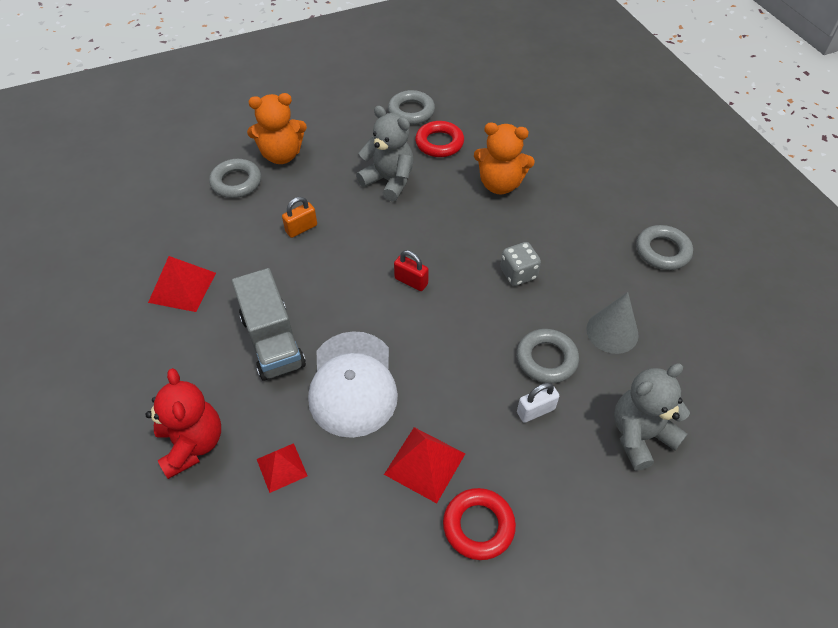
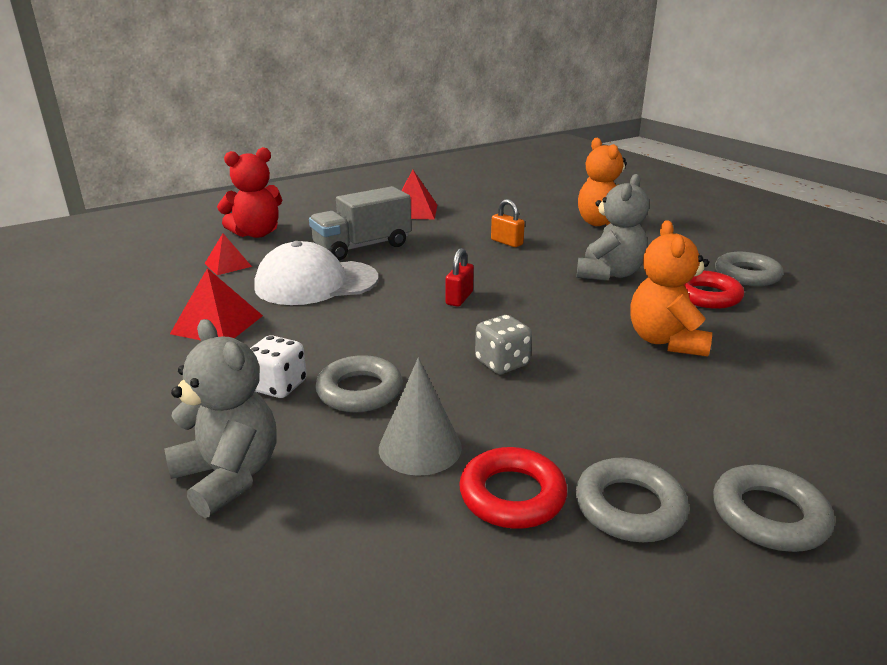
camera: 80 degrees right, 25 degrees down
grey ring [209,159,261,198] -> grey ring moved to [713,465,834,552]
red ring [443,488,516,560] -> red ring moved to [459,447,567,529]
white padlock [517,383,559,423] -> white dice [250,335,307,398]

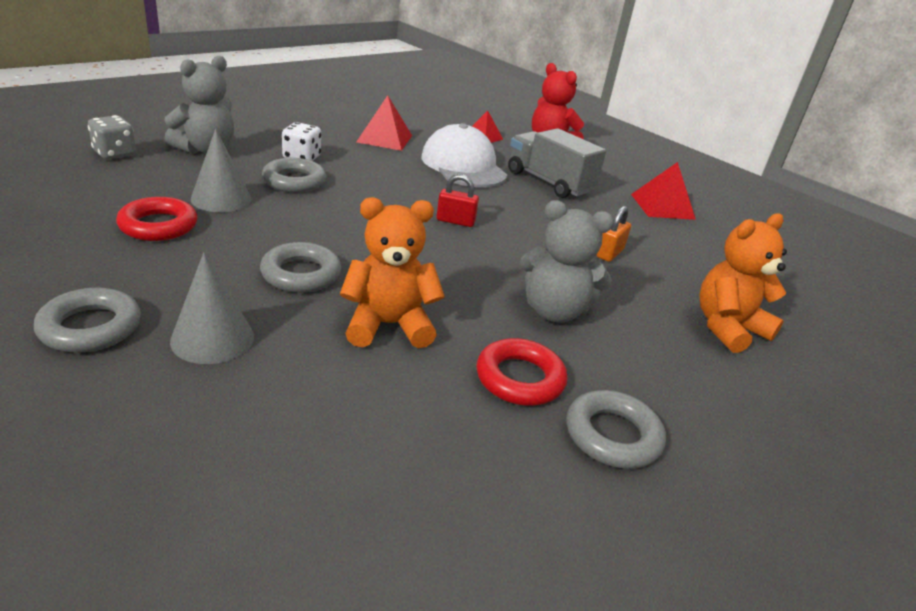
camera: 75 degrees right, 5 degrees up
grey dice [475,315,532,374] -> grey dice moved to [88,115,136,159]
grey ring [576,457,689,542] -> grey ring moved to [260,242,341,293]
none -> grey cone [170,252,254,364]

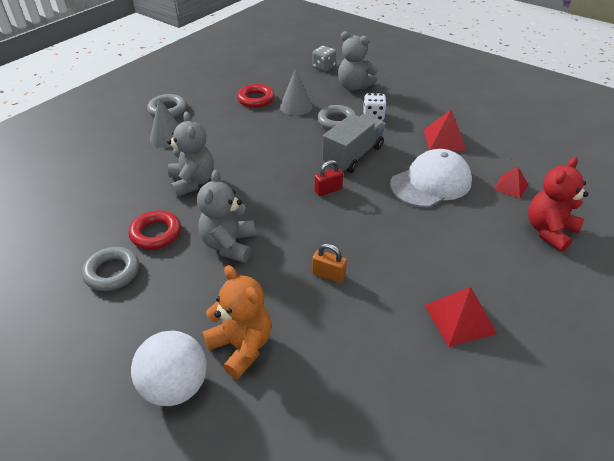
camera: 85 degrees right, 10 degrees up
grey ring [260,242,341,293] -> none
orange teddy bear [340,197,445,348] -> grey teddy bear [167,112,214,197]
red padlock [436,174,479,227] -> red padlock turned 60 degrees clockwise [315,160,343,196]
grey truck [508,128,606,198] -> grey truck moved to [322,114,385,173]
none -> white ball [131,331,207,406]

